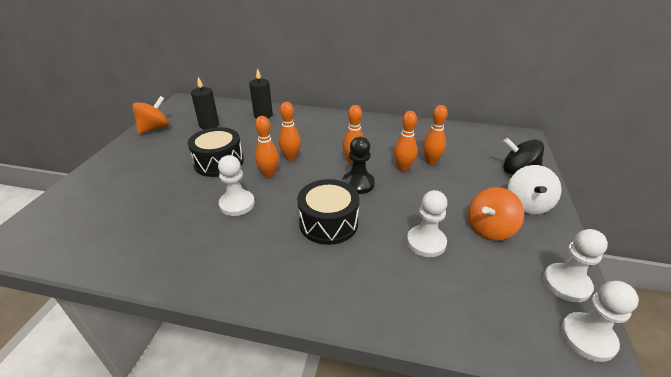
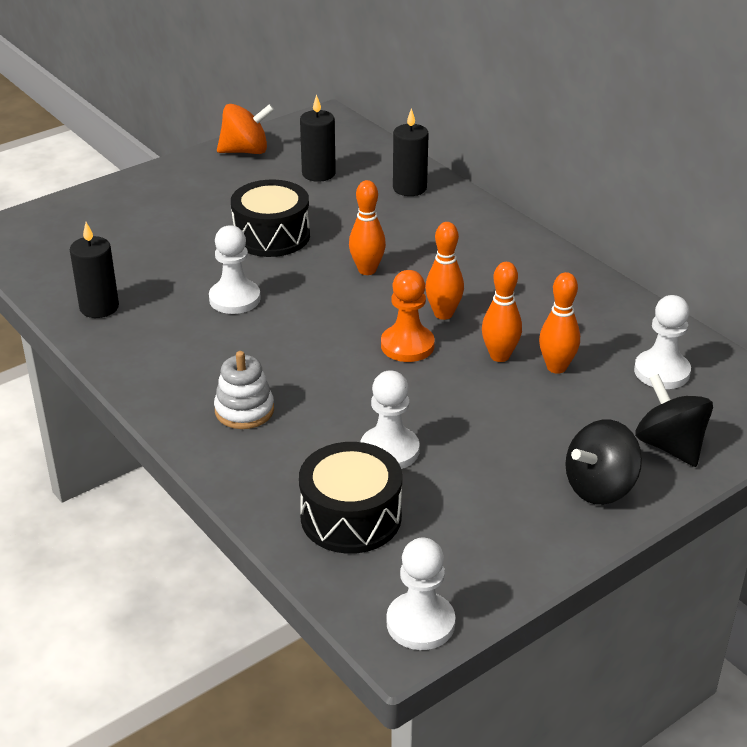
camera: 40 degrees right, 0 degrees up
orange bowling pin [255,116,279,177] -> none
black drum [297,179,359,245] -> black drum moved to [299,442,402,554]
black pawn [342,137,375,194] -> orange pawn [381,270,435,362]
orange spinning top [468,187,524,241] -> none
white spinning top [508,165,562,214] -> black spinning top [565,420,642,505]
white pawn [543,229,608,302] -> white pawn moved to [634,295,691,389]
none -> black candle [70,222,119,318]
none -> white stacking toy [214,351,274,429]

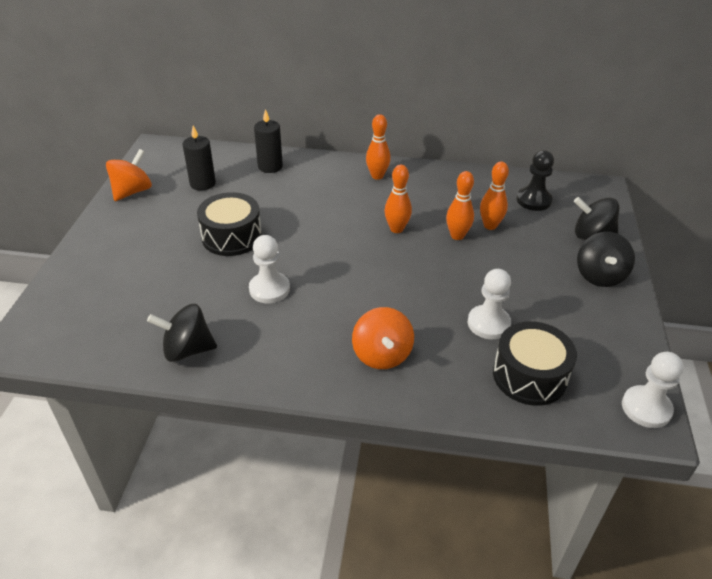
camera: 45 degrees left, 5 degrees up
black candle [70,222,119,318] -> black spinning top [147,304,217,362]
white stacking toy [214,351,274,429] -> orange spinning top [352,307,414,369]
orange bowling pin [349,180,386,275] -> orange bowling pin moved to [366,114,391,180]
orange pawn [381,270,435,362] -> none
white pawn [634,295,691,389] -> black pawn [517,150,554,211]

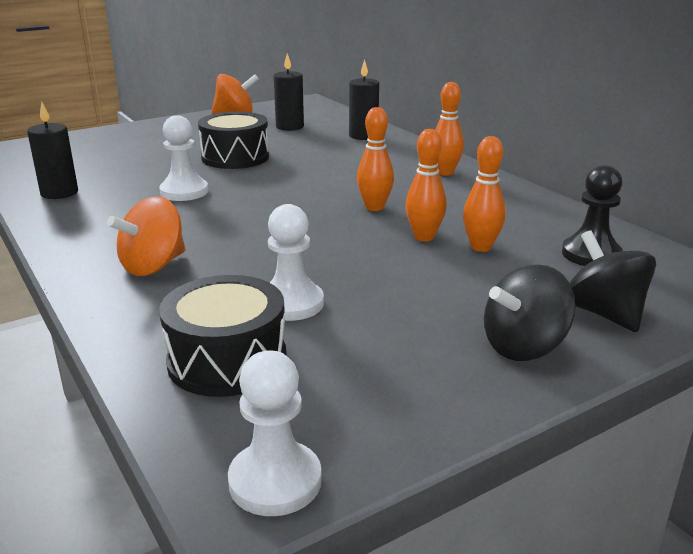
camera: 50 degrees right, 15 degrees down
black spinning top [147,304,217,362] -> black candle [27,102,78,199]

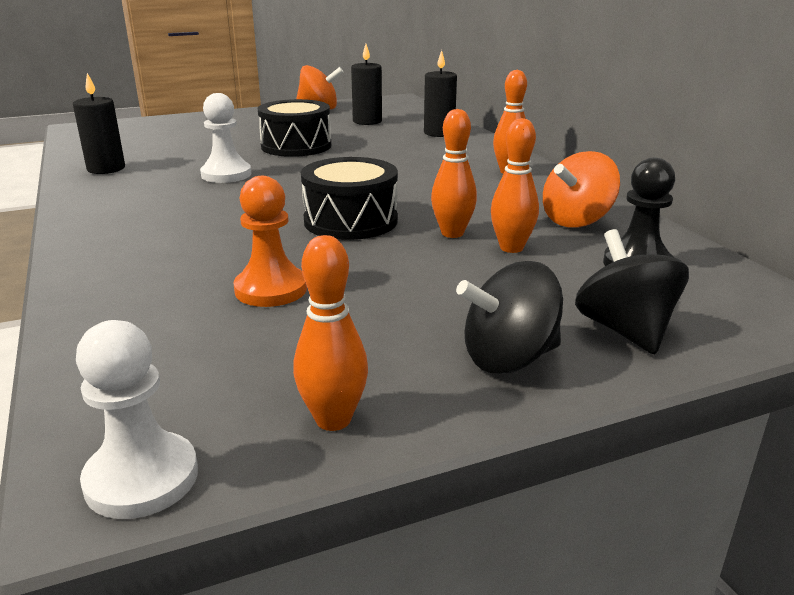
camera: 10 degrees right, 0 degrees up
orange spinning top [107,196,185,276] -> orange spinning top moved to [543,151,620,228]
black drum [159,275,287,397] -> black drum moved to [301,157,398,240]
white pawn [268,204,324,321] -> orange pawn [233,176,307,307]
orange bowling pin [357,107,394,211] -> orange bowling pin moved to [293,235,368,431]

